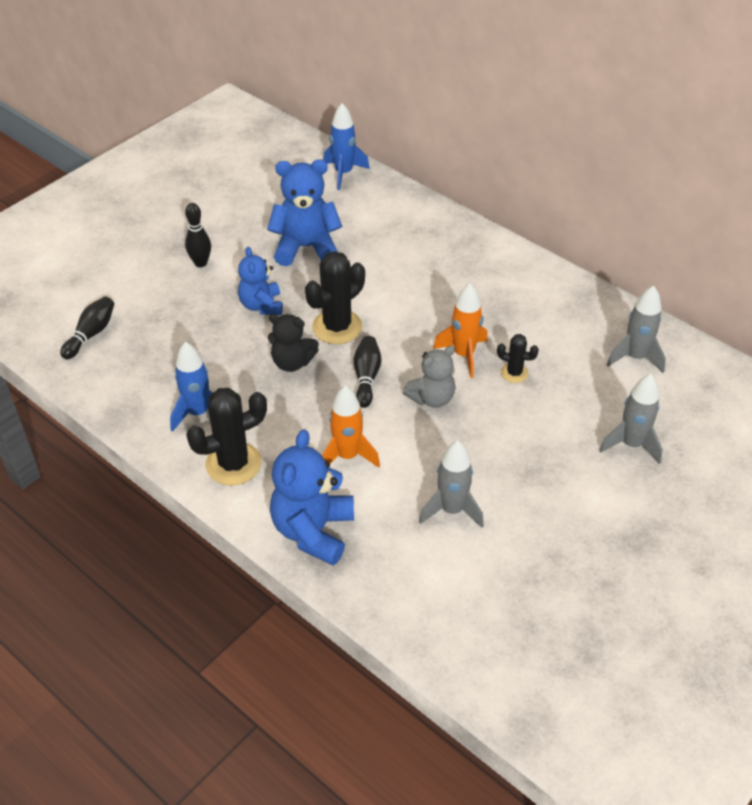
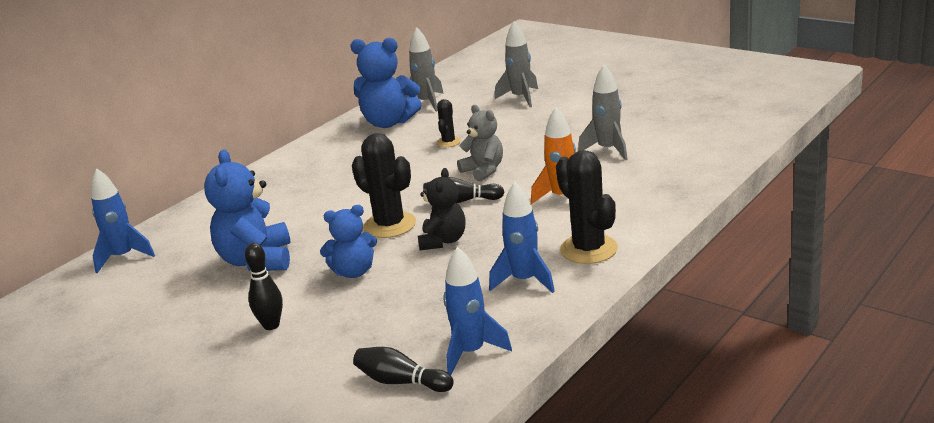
camera: 90 degrees left, 20 degrees down
blue teddy bear [270,429,354,565] -> blue teddy bear moved to [350,38,422,128]
orange rocket [433,283,487,378] -> none
none -> blue rocket [443,247,512,375]

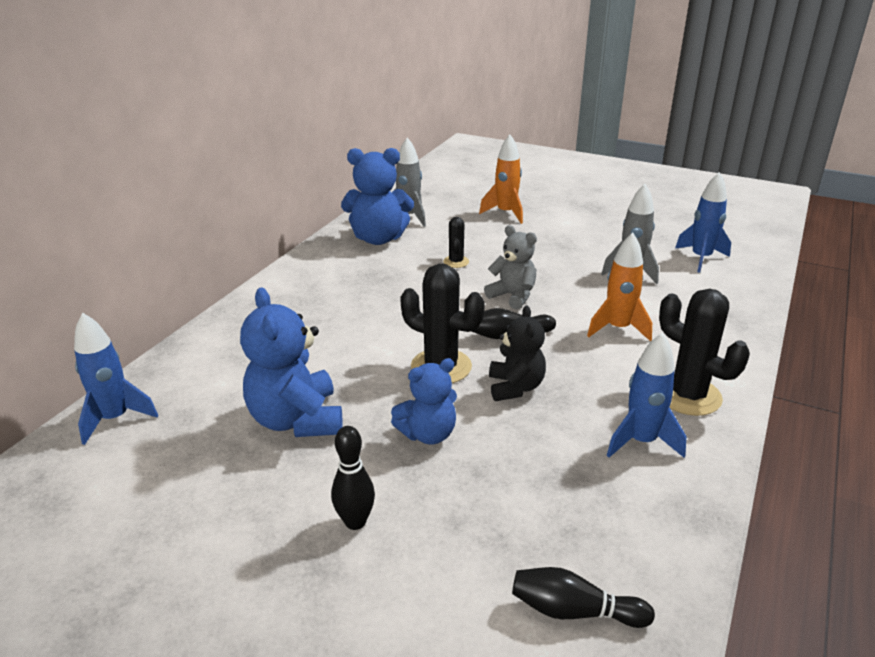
camera: 15 degrees left, 5 degrees up
blue rocket [443,247,512,375] -> blue rocket moved to [675,172,731,273]
grey rocket [495,22,538,107] -> orange rocket [479,135,523,224]

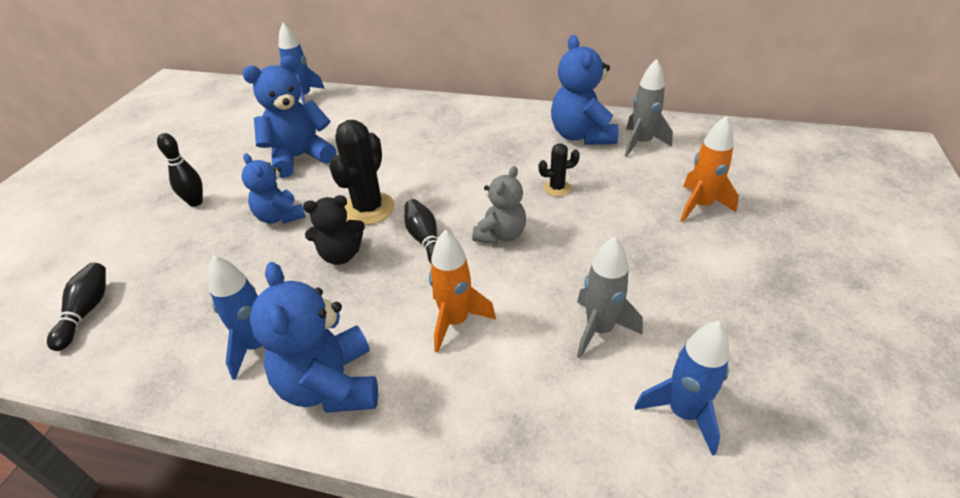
camera: 80 degrees right, 10 degrees up
black cactus [659,289,750,416] -> blue teddy bear [250,262,378,413]

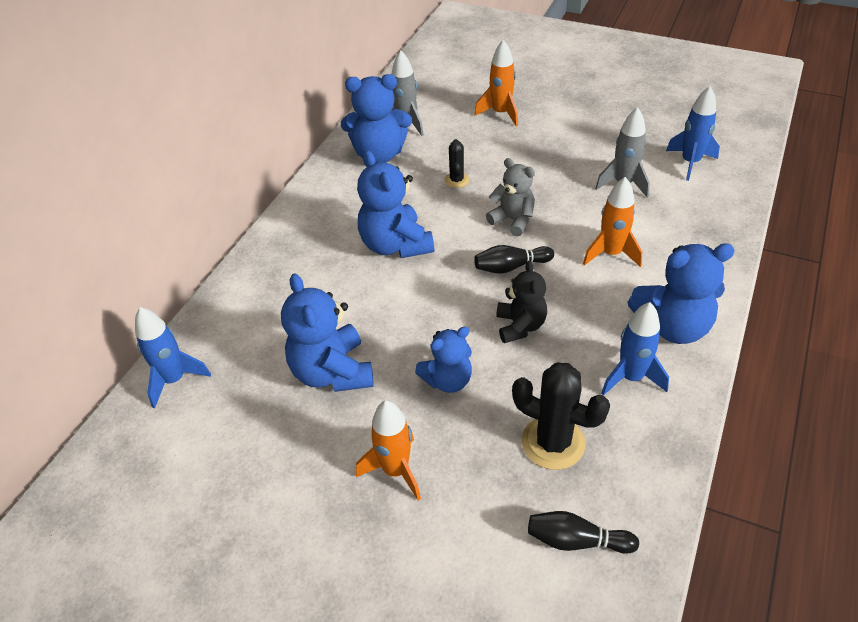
camera: 80 degrees left, 5 degrees up
black bowling pin [157,133,203,207] -> orange rocket [356,400,421,500]
black cactus [329,120,395,225] -> black cactus moved to [512,363,610,470]
none -> blue teddy bear [357,150,434,258]

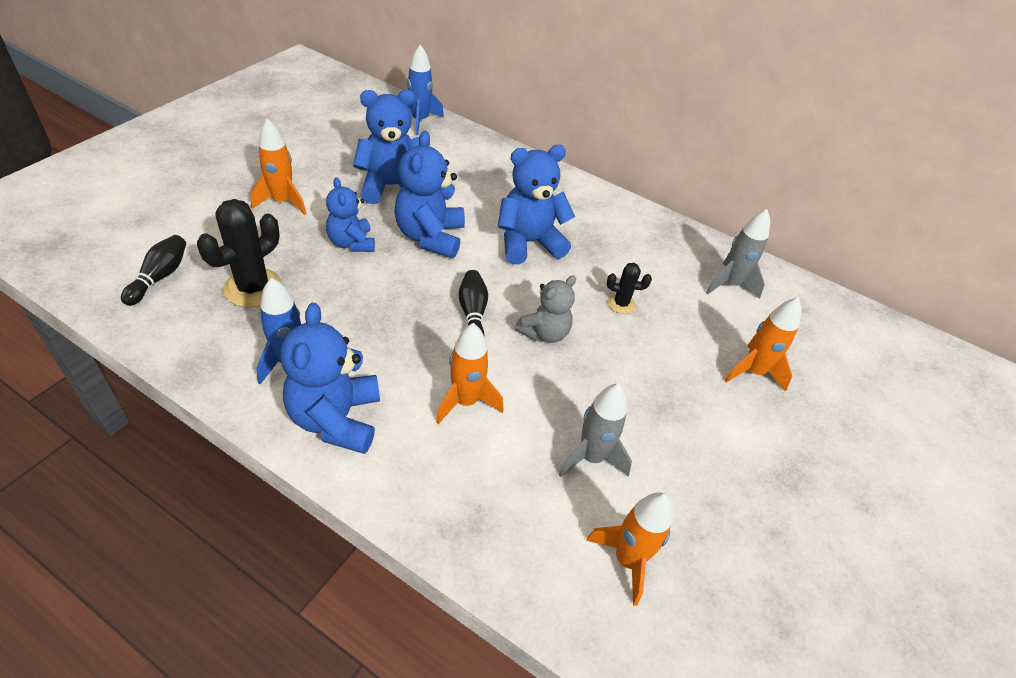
camera: 90 degrees right, 0 degrees up
blue teddy bear [341,74,412,163] -> blue teddy bear moved to [394,131,465,258]
black teddy bear [496,261,547,343] -> none
blue rocket [666,86,720,181] -> orange rocket [586,492,672,606]

